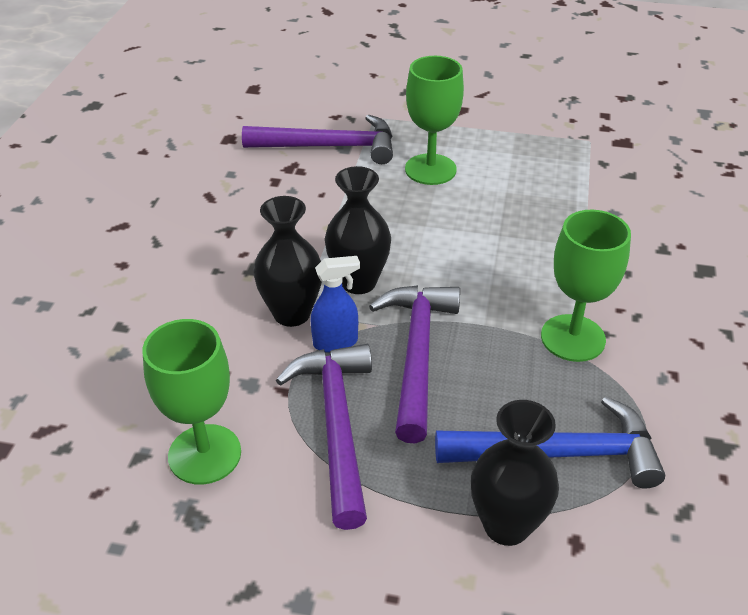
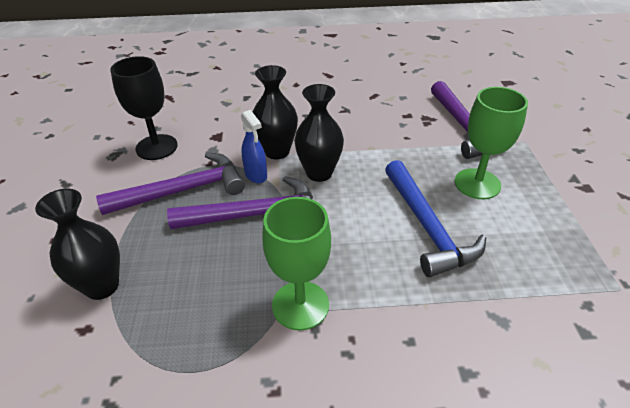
camera: 75 degrees right, 0 degrees up
green goblet [142,319,241,485] -> black goblet [110,56,178,160]
blue hammer [435,396,665,489] -> blue hammer moved to [385,160,486,277]

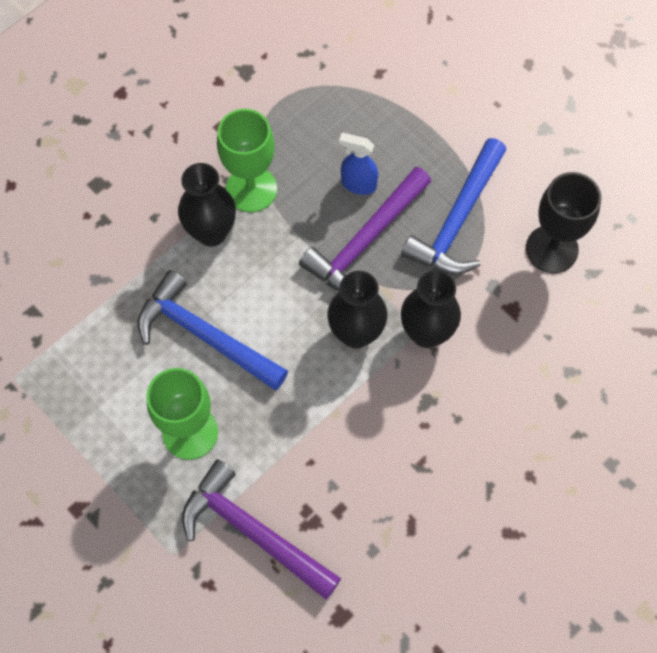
camera: 140 degrees right, 25 degrees up
black vase [35,189,120,300] -> black vase moved to [178,163,236,246]
purple hammer [96,153,245,215] -> blue hammer [401,138,506,275]
blue spray bottle [241,110,267,183] -> blue spray bottle moved to [339,133,378,195]

